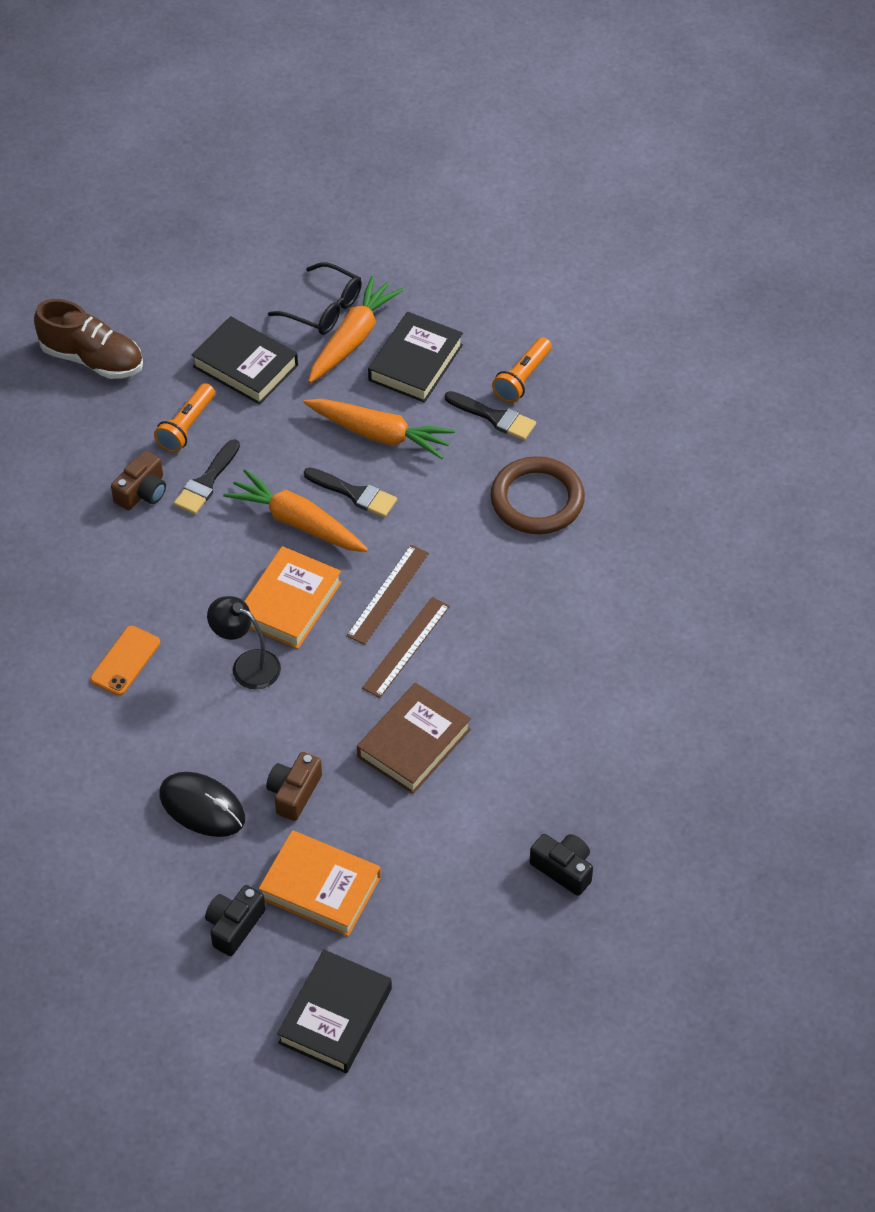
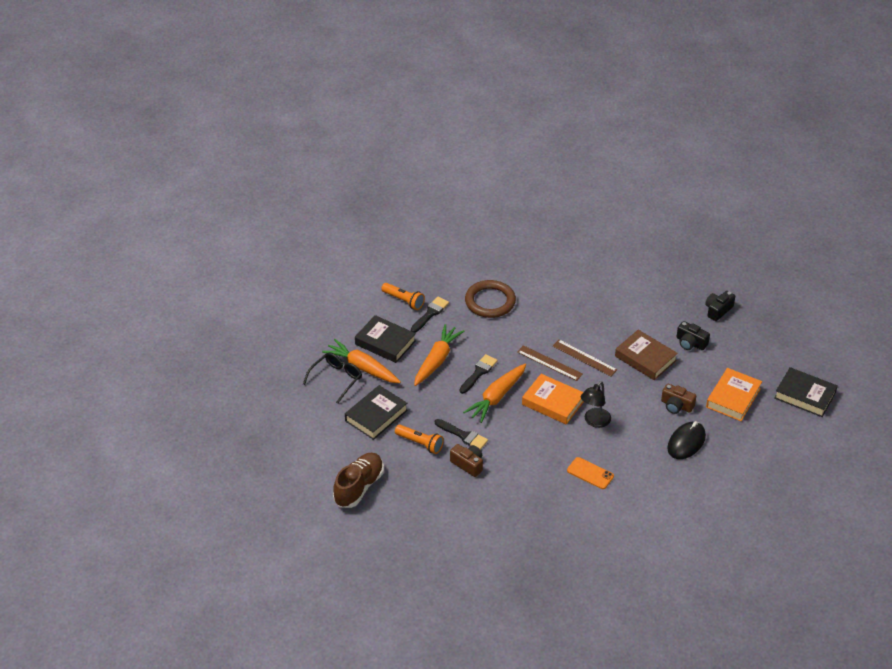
camera: 85 degrees left, 10 degrees down
black camera [205,885,266,956] -> black camera moved to [676,321,710,350]

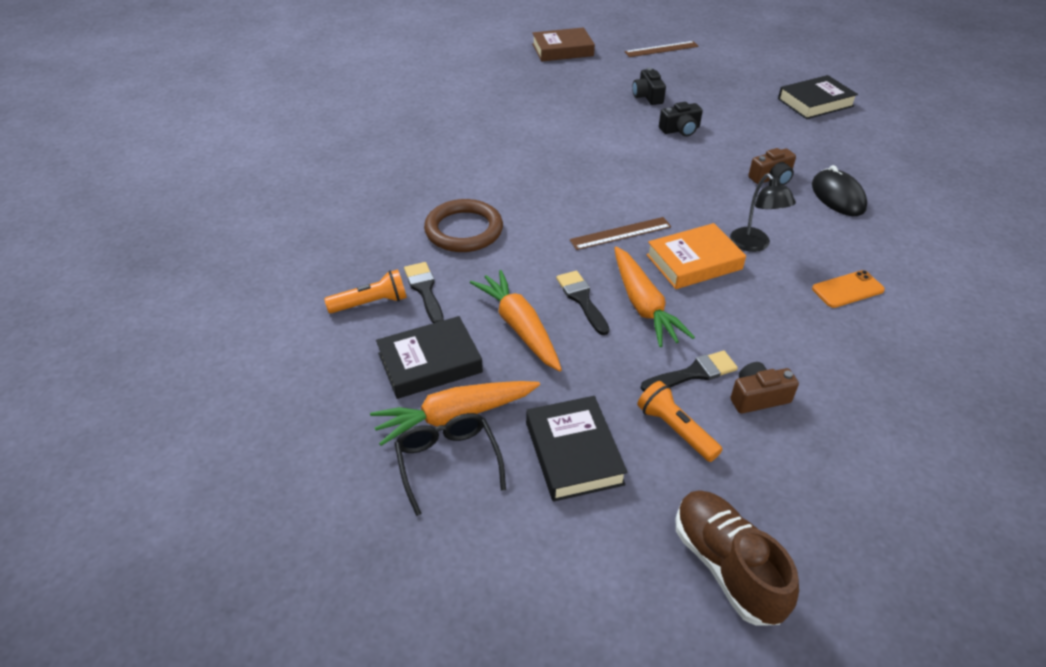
camera: 55 degrees left, 0 degrees up
orange flashlight [395,425,444,454] -> orange flashlight turned 105 degrees counterclockwise [637,381,723,462]
brown ruler [553,340,617,376] -> brown ruler moved to [624,41,699,57]
brown book [615,330,678,380] -> brown book moved to [532,27,595,61]
orange book [706,368,762,421] -> none

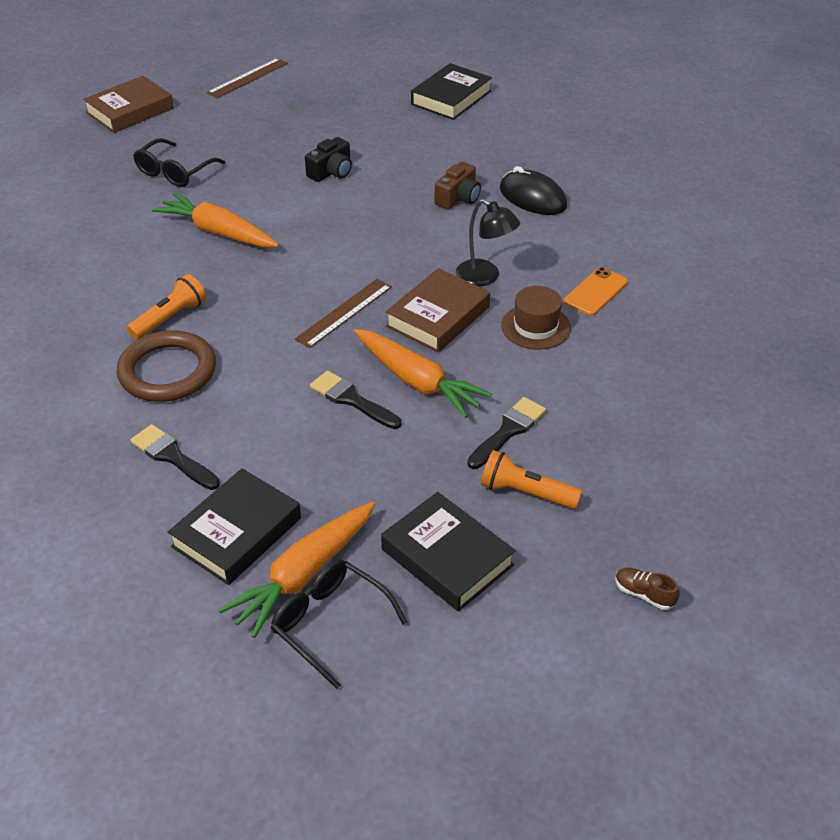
camera: 30 degrees left, 0 degrees up
orange flashlight [324,269,407,313] -> orange flashlight moved to [127,274,206,340]
orange carrot [470,270,562,371] -> orange carrot moved to [152,192,279,247]
black camera [632,68,666,105] -> none
orange book [646,223,746,289] -> brown book [385,268,490,353]
brown shoe [676,490,799,625] -> brown shoe [615,568,680,610], size x0.44
brown camera [730,362,799,414] -> none
none -> black glasses [133,138,225,187]
none -> brown hat [501,286,571,350]

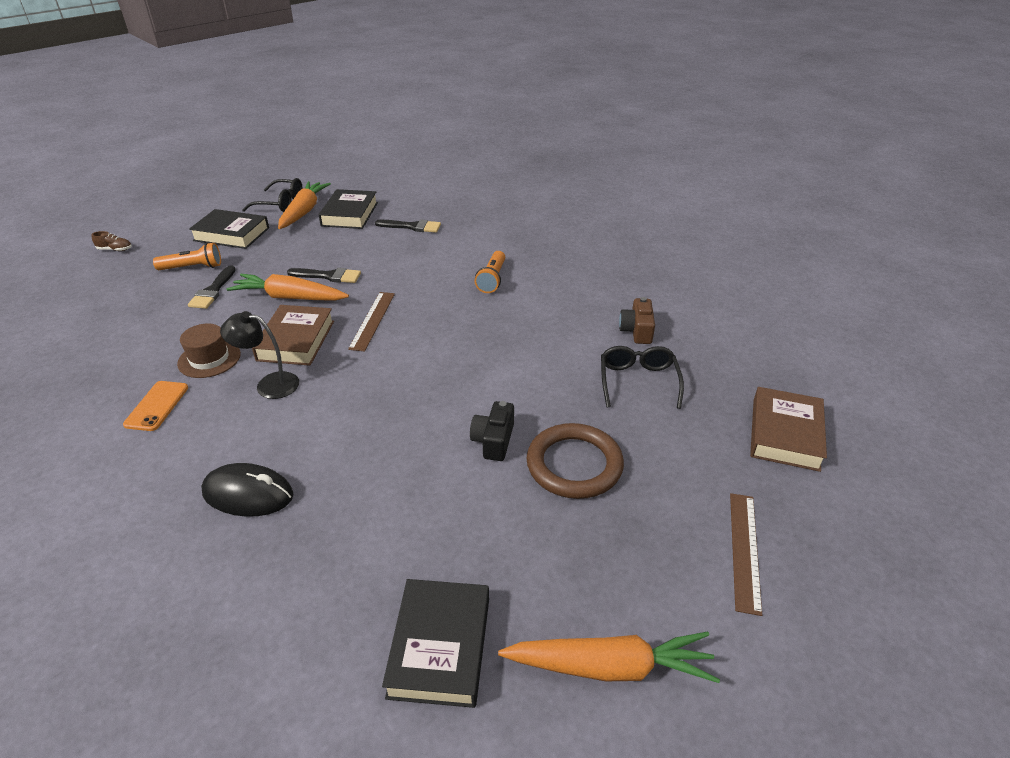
camera: 150 degrees right, 5 degrees down
brown ring [117,330,216,402] -> brown ring moved to [526,423,624,499]
orange carrot [152,192,279,247] -> orange carrot moved to [498,632,720,683]
brown camera [435,162,481,209] -> brown camera moved to [619,297,655,344]

